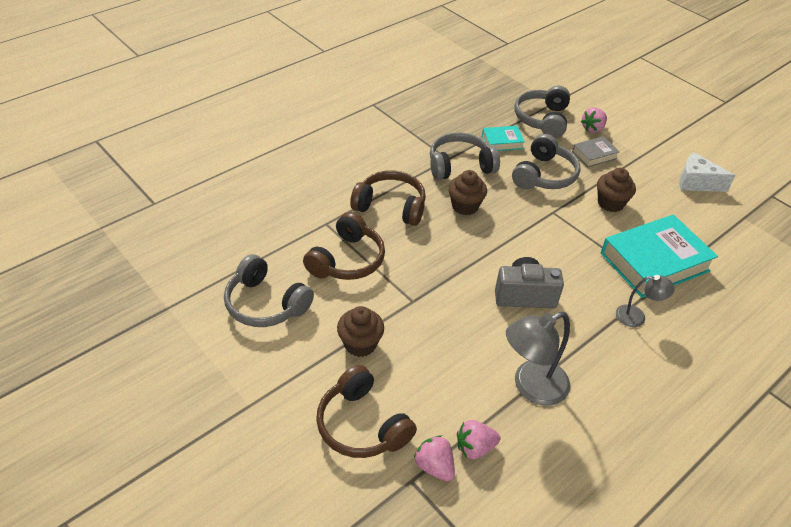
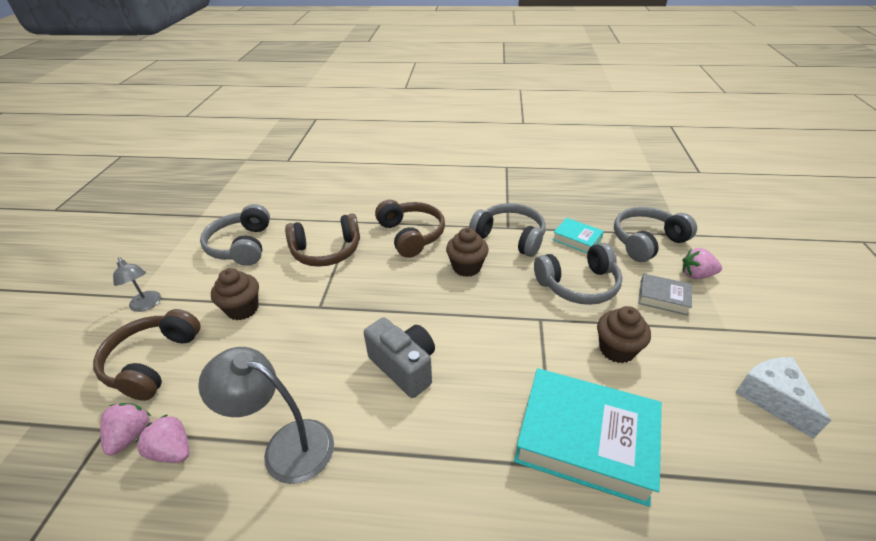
camera: 50 degrees right, 5 degrees down
grey lamp [616,275,675,327] -> grey lamp moved to [113,257,161,312]

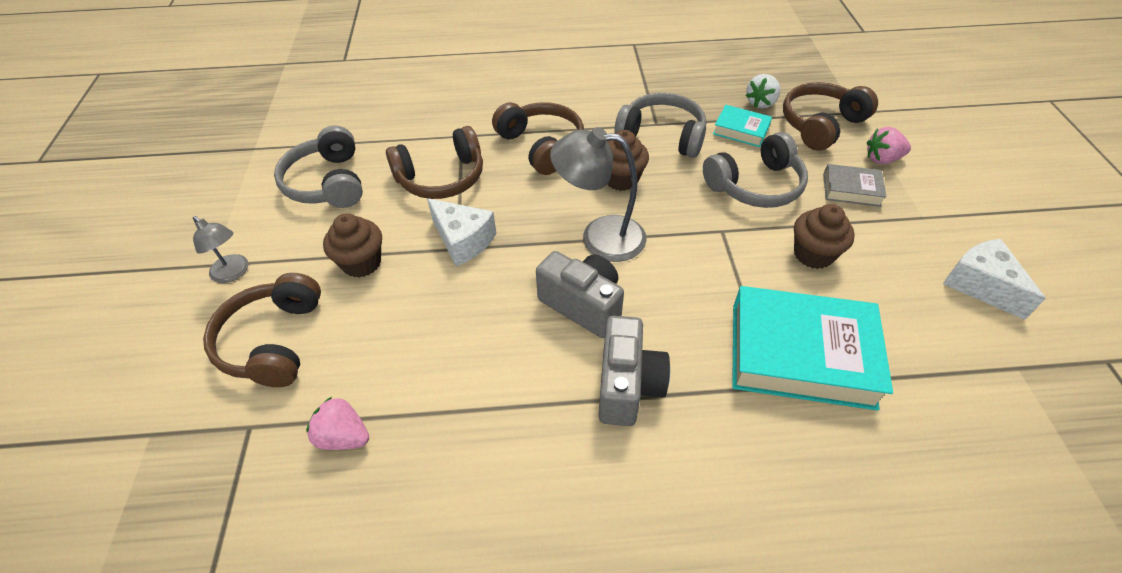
camera: 10 degrees left, 10 degrees up
pink strawberry [100,403,151,455] -> none
grey lamp [198,347,334,484] -> grey lamp moved to [550,127,647,262]
grey headphones [614,207,697,262] -> brown headphones [783,82,878,151]
none -> white cheese [427,198,496,266]
none -> grey camera [598,316,670,426]
none -> white strawberry [746,74,781,108]

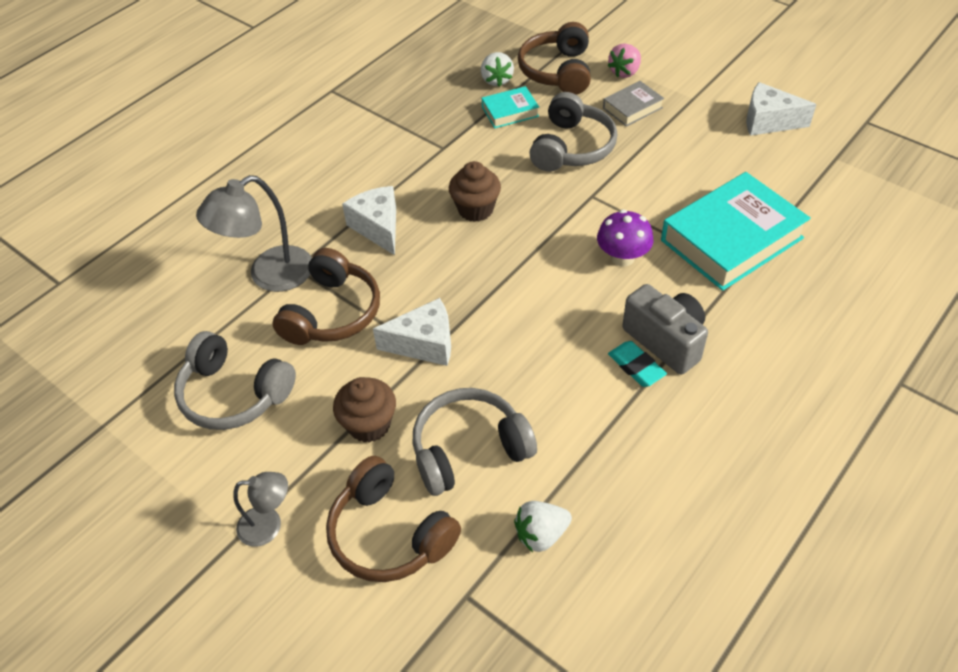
camera: 45 degrees left, 0 degrees up
pink strawberry [306,397,369,450] -> white strawberry [514,501,572,552]
brown headphones [492,102,584,175] -> white cheese [342,186,396,255]
grey camera [536,251,624,338] -> none
grey lamp [550,127,647,262] -> grey lamp moved to [196,175,312,292]
grey headphones [614,93,706,158] -> grey headphones moved to [413,388,537,496]
brown cupcake [794,204,855,269] -> none
none -> purple mushroom [597,209,653,266]
none -> turquoise eraser [608,341,667,387]

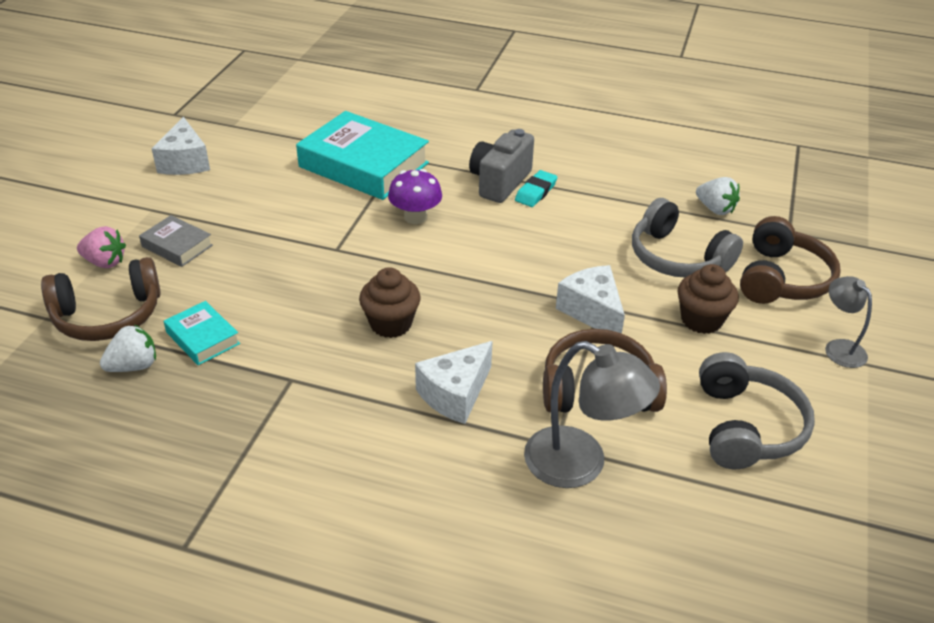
camera: 115 degrees left, 10 degrees down
grey headphones [529,92,617,172] -> none

